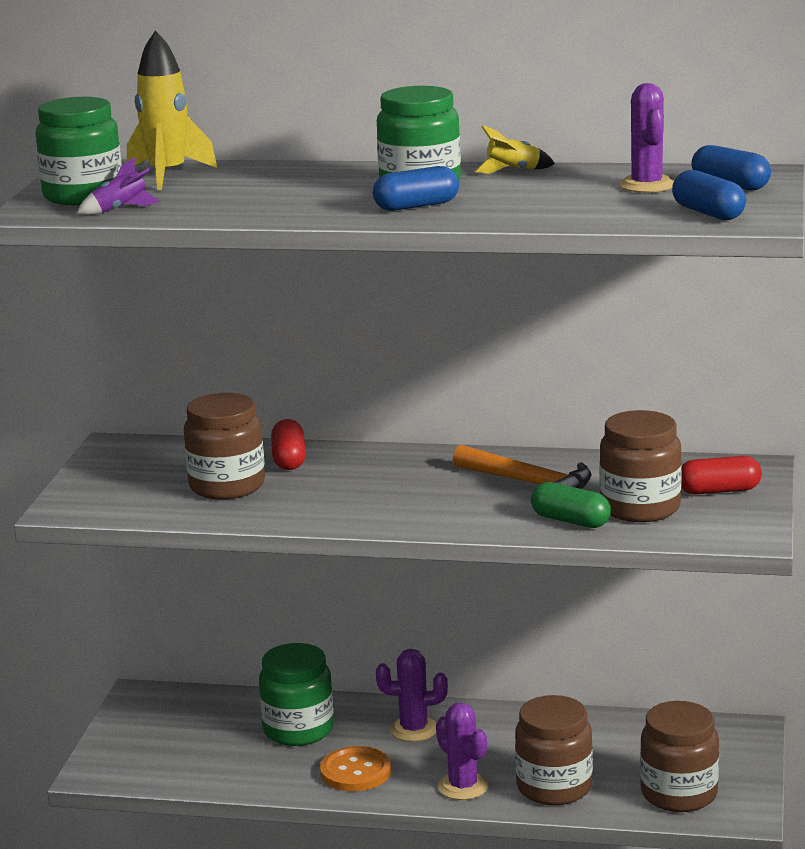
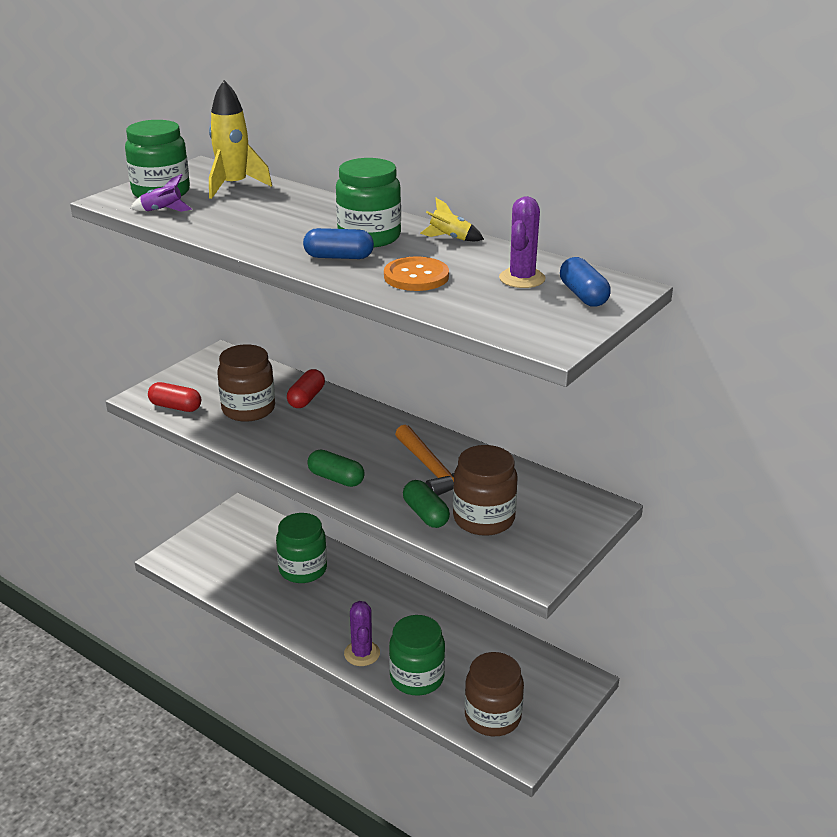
camera: 25 degrees right, 10 degrees up
orange button [320,746,391,791] -> orange button moved to [384,257,449,291]
purple cactus [376,649,448,742] -> none
brown jar [515,695,593,805] -> green jar [389,615,445,695]
blue capsule [672,170,746,220] -> none
red capsule [681,456,762,494] -> red capsule moved to [148,382,201,412]
none -> green capsule [307,450,365,487]

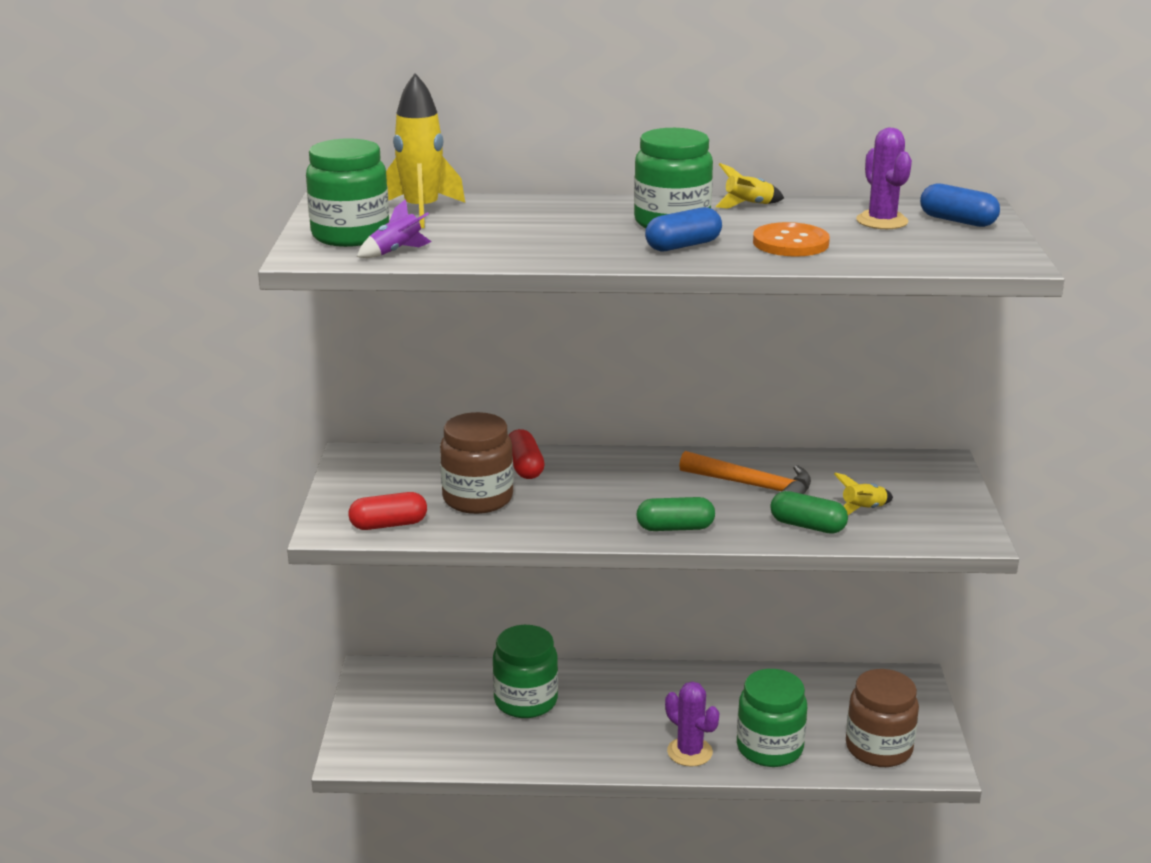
camera: 35 degrees left, 5 degrees down
brown jar [453,445,518,536] -> yellow rocket [834,473,893,515]

